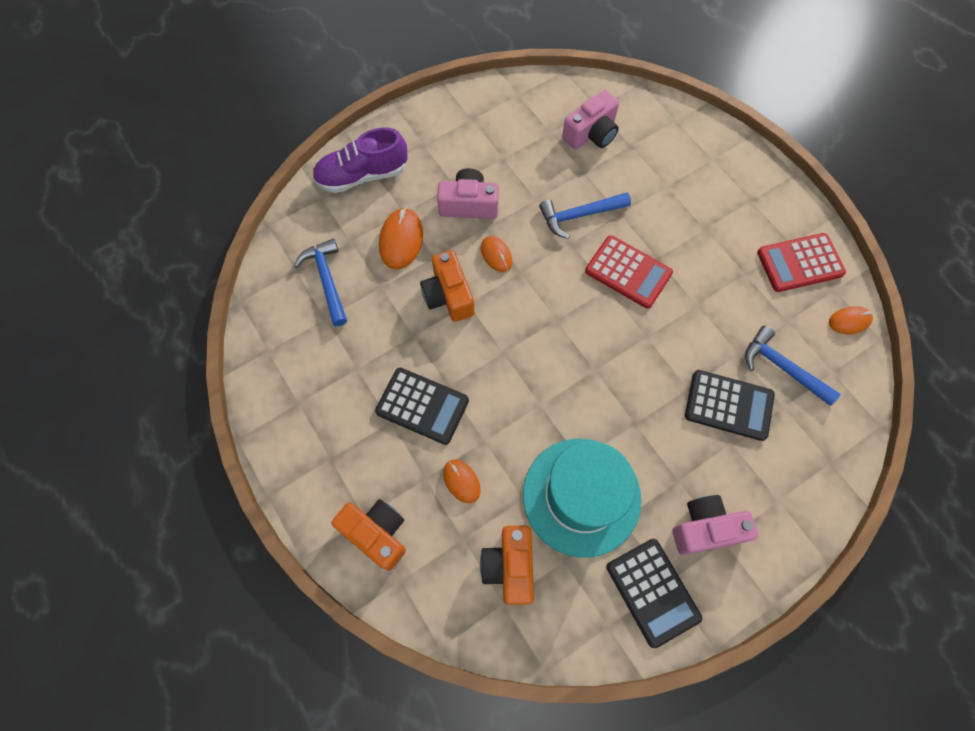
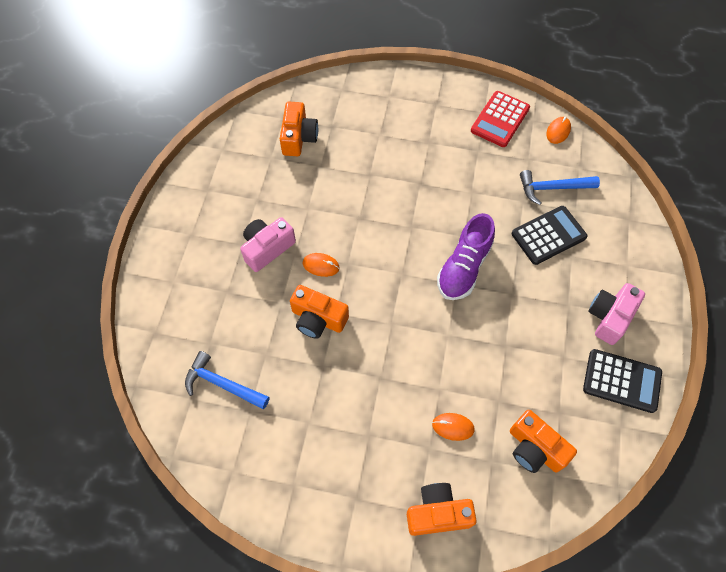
camera: 45 degrees left, 5 degrees down
purple shoe [312,127,408,193] -> purple shoe moved to [437,213,495,300]
black calculator [375,368,469,445] -> none
orange mouse [379,208,423,269] -> none
turquoise hat [523,439,641,558] -> none
blue hammer [539,193,631,239] -> none
pink camera [562,90,619,149] -> orange camera [280,102,318,156]
red calculator [585,235,673,309] -> none

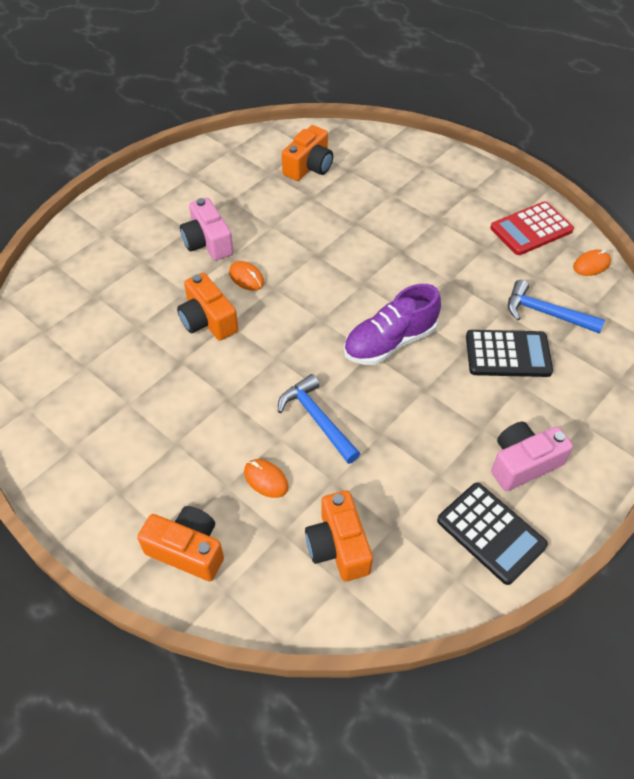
camera: 30 degrees right, 10 degrees down
blue hammer [185,351,270,409] -> blue hammer moved to [278,374,360,464]
pink camera [240,217,296,272] -> pink camera turned 105 degrees counterclockwise [180,198,234,261]

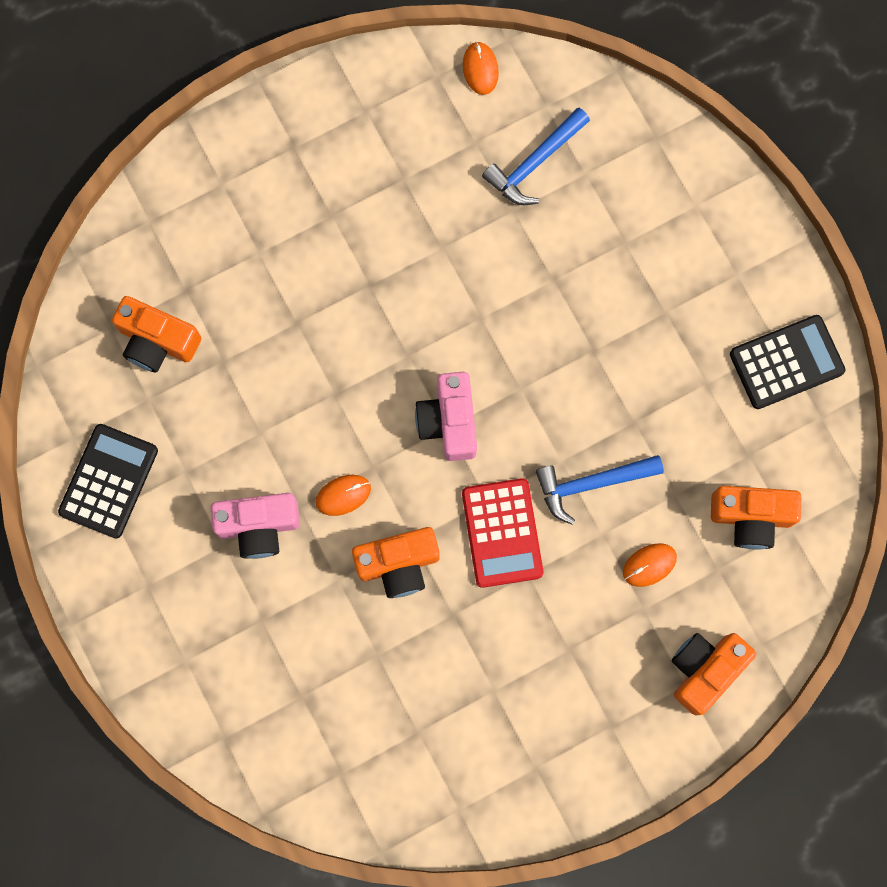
camera: 70 degrees left, 25 degrees up
orange camera [282,125,333,181] -> orange camera turned 150 degrees clockwise [112,296,201,373]
purple shoe [344,284,441,365] -> none
black calculator [466,330,553,377] -> black calculator moved to [58,424,158,538]
red calculator [490,201,574,255] -> red calculator moved to [462,478,543,588]
pink camera [491,422,573,491] -> pink camera moved to [415,372,477,461]

